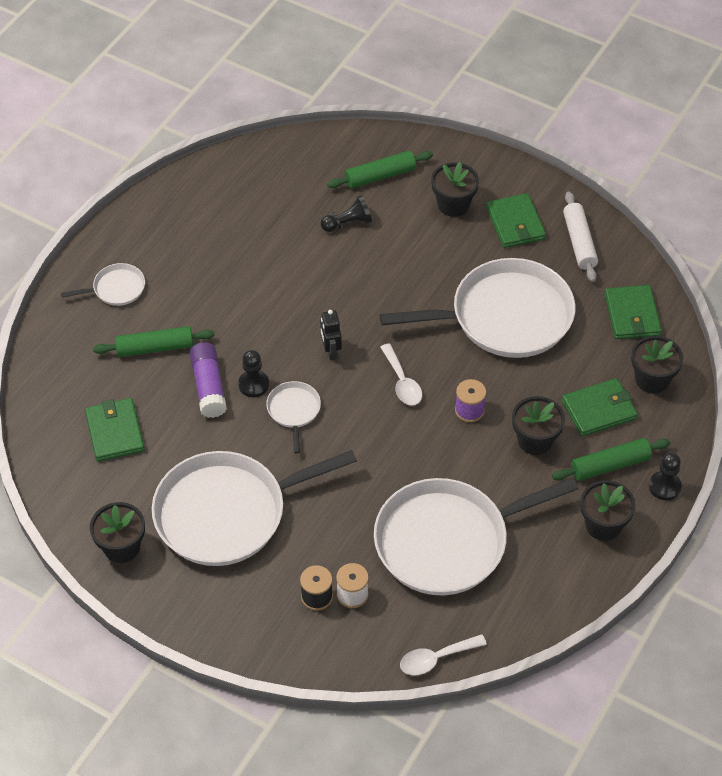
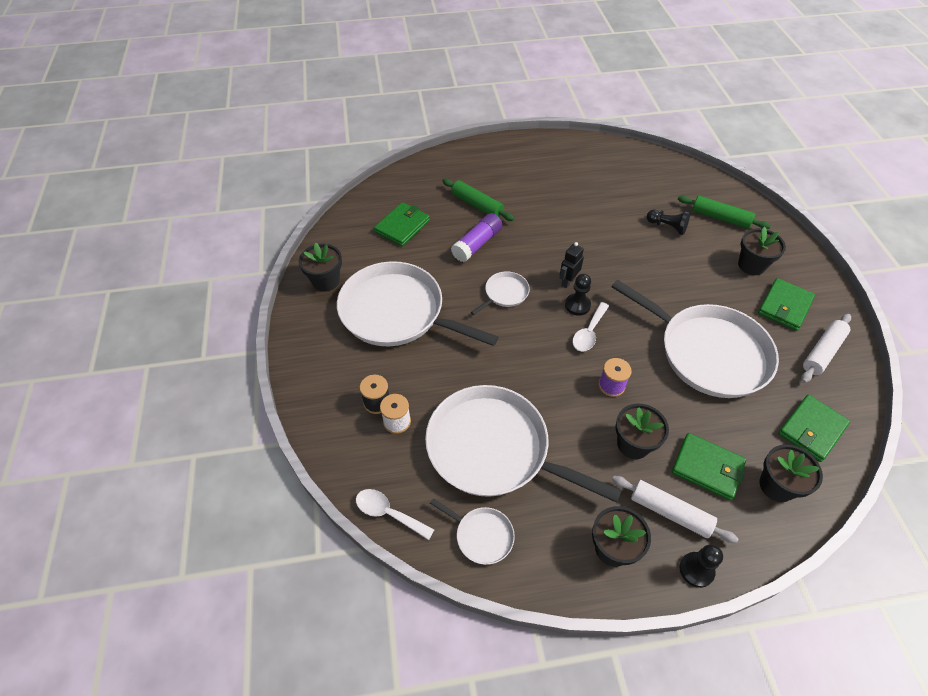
camera: 50 degrees right, 0 degrees up
white pan [61,263,145,306] -> white pan moved to [430,498,515,565]
black pawn [238,350,269,397] -> black pawn moved to [565,274,591,316]
green rolling pin [552,438,670,481] -> white rolling pin [612,476,738,543]

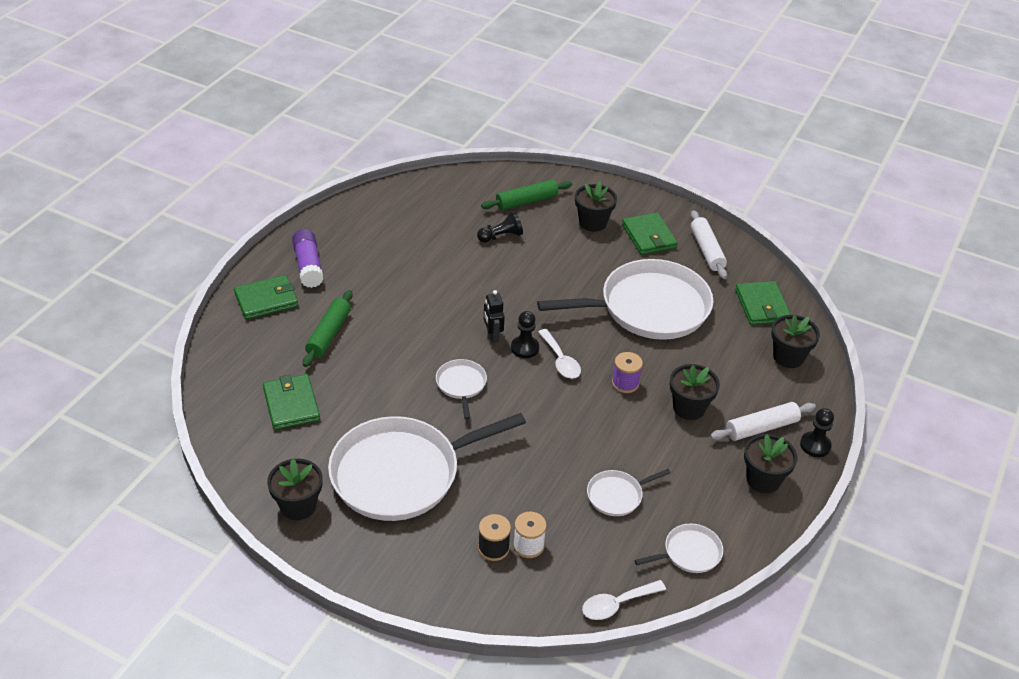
camera: 55 degrees left, 10 degrees down
white pan [425,385,622,503] -> white pan [587,469,671,516], size x0.43
green rolling pin [442,179,514,221] -> green rolling pin turned 60 degrees counterclockwise [303,290,353,367]
purple glue stick [451,213,502,262] -> purple glue stick moved to [292,229,324,288]
green wallet [672,433,746,500] -> green wallet moved to [234,275,298,319]

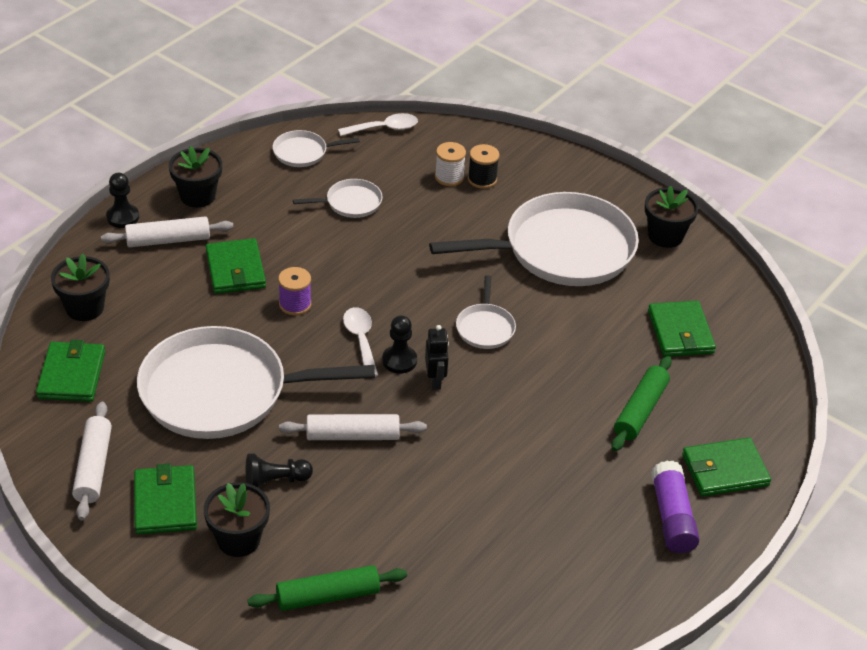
camera: 170 degrees left, 0 degrees up
black pawn [477,210,523,243] -> black pawn moved to [246,453,313,488]
black flower pot [670,364,720,420] -> green wallet [206,238,266,294]
none -> white rolling pin [279,414,427,440]

